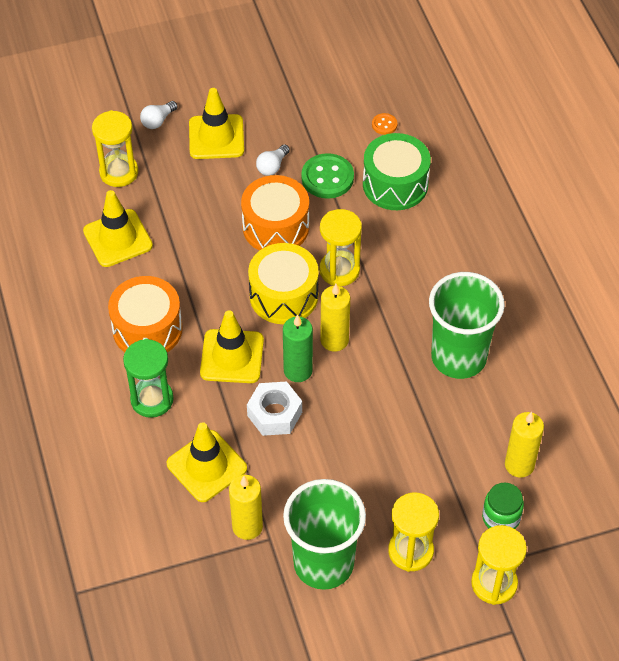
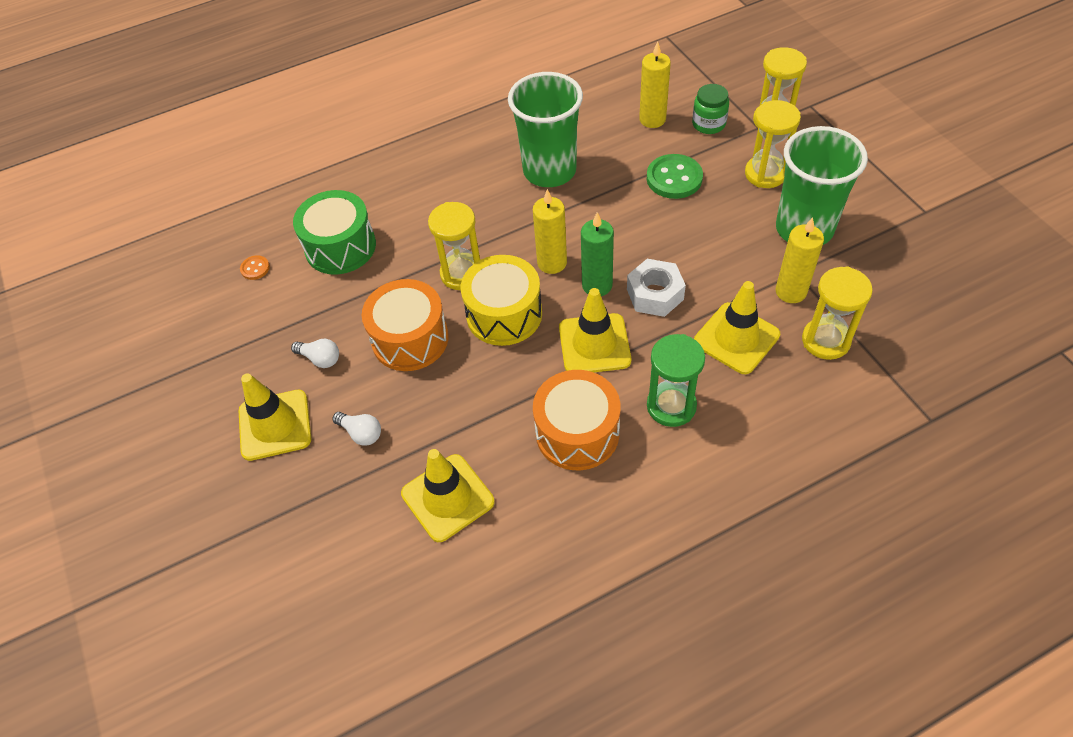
camera: 95 degrees left, 0 degrees up
yellow hourglass [92,110,138,187] -> yellow hourglass moved to [802,266,873,360]
white light bulb [140,101,177,129] -> white light bulb moved to [332,412,381,446]
green button [301,153,354,199] -> green button moved to [647,154,703,199]

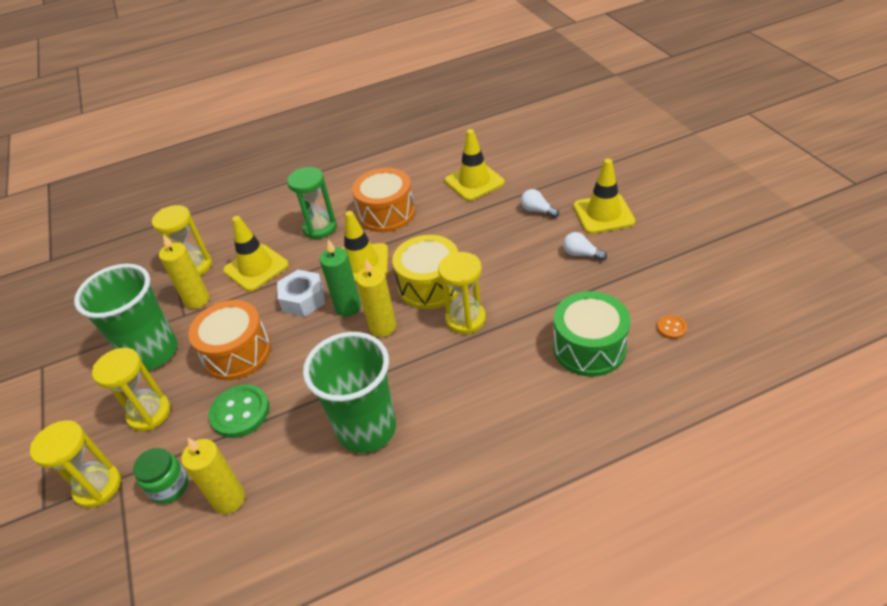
camera: 175 degrees left, 10 degrees down
orange drum [362,279,449,371] -> orange drum moved to [188,300,271,380]

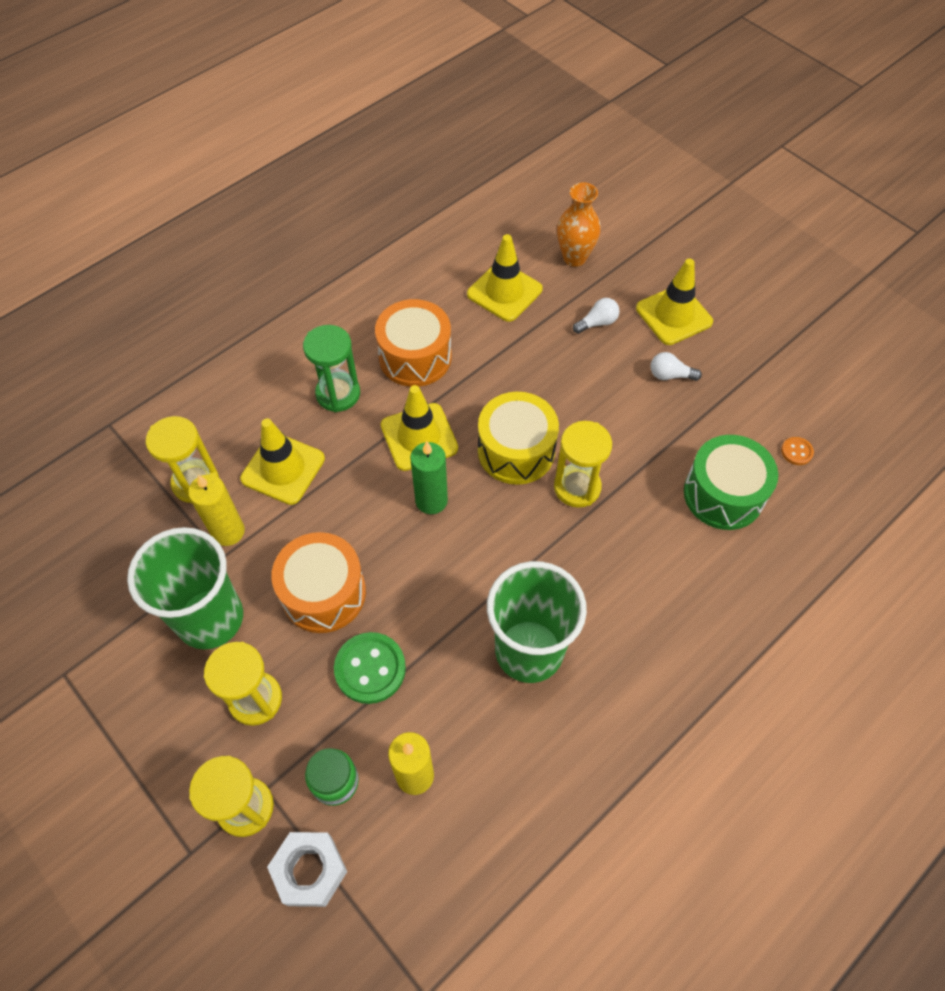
camera: 25 degrees left, 15 degrees up
white nut [277,270,325,317] -> white nut moved to [267,832,347,907]
yellow candle [356,259,396,337] -> none
white light bulb [521,189,559,218] -> white light bulb turned 135 degrees clockwise [573,298,620,334]
none -> orange vase [557,182,601,267]

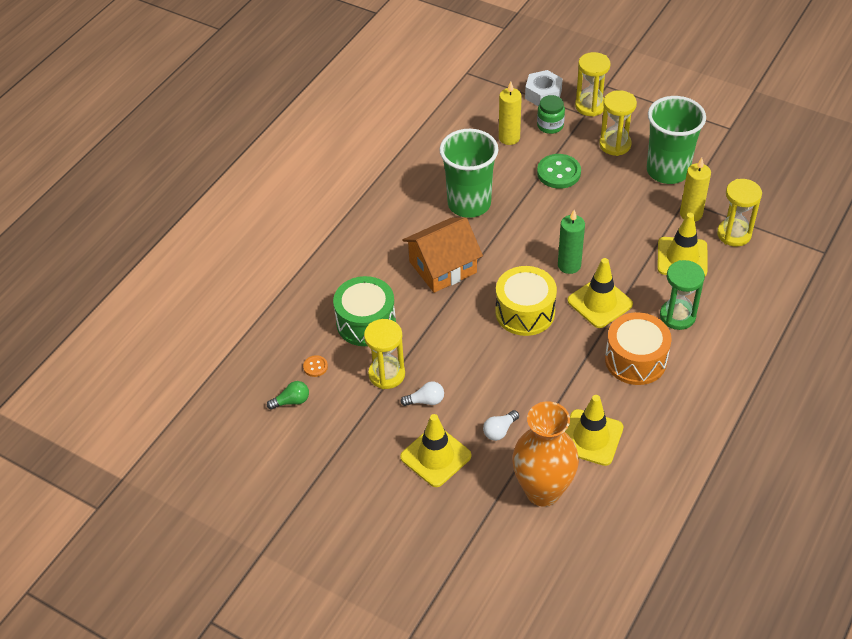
camera: 165 degrees right, 10 degrees down
orange drum [271,532,366,633] -> none
yellow hourglass [554,421,612,508] -> yellow hourglass moved to [364,319,405,389]
orange vase [557,182,601,267] -> orange vase [512,401,579,506], size x1.55
none -> green light bulb [267,381,309,410]
none -> orange house [402,217,483,293]

